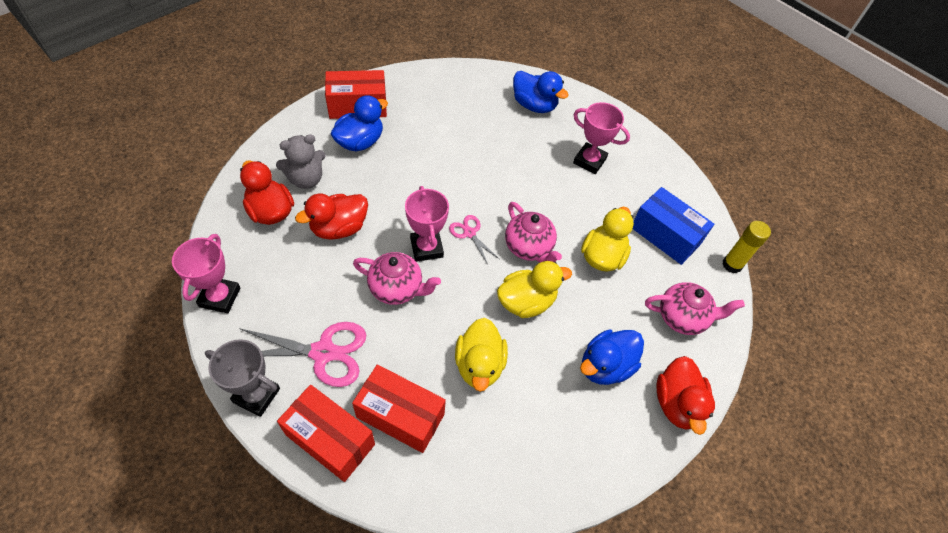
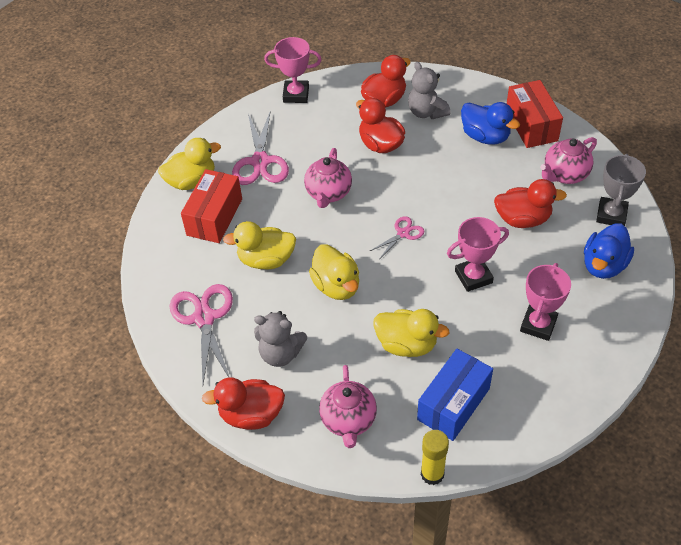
camera: 90 degrees right, 5 degrees down
grey trophy [205,339,280,417] -> grey trophy moved to [596,154,646,226]
red box [277,385,375,482] -> yellow duck [158,138,221,190]
pink trophy [405,186,449,262] -> pink trophy moved to [447,217,509,292]
pink teapot [505,202,562,263] -> pink teapot moved to [540,137,597,184]
blue duck [580,329,644,385] -> grey teddy bear [254,311,307,367]
none -> pink scissors [170,284,233,384]
none -> red duck [494,179,567,228]

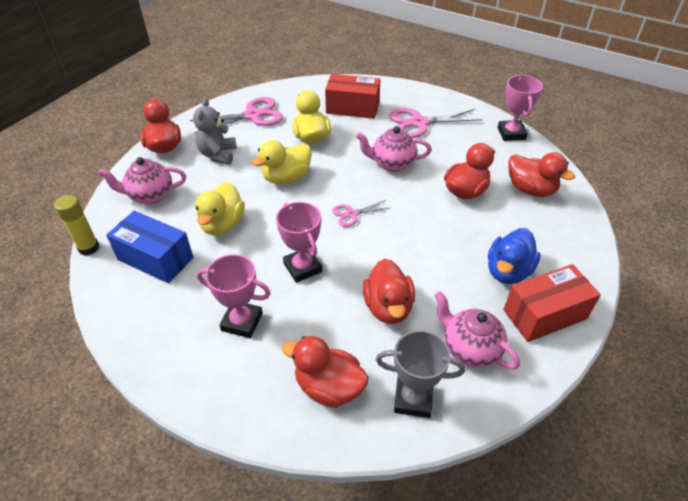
camera: 80 degrees right, 5 degrees down
yellow duck [158,138,221,190] -> none
pink scissors [370,216,424,258] -> pink scissors turned 120 degrees clockwise [332,200,389,227]
grey teddy bear [408,62,450,119] -> none
blue duck [584,223,634,279] -> red duck [282,336,369,408]

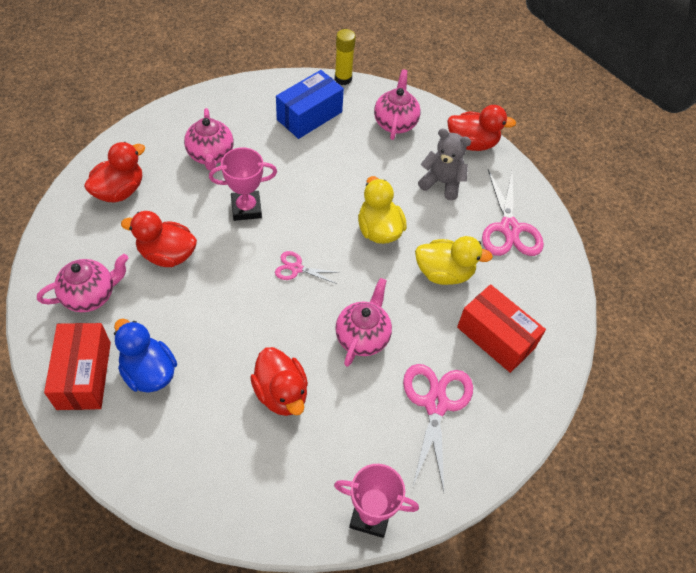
camera: 105 degrees right, 10 degrees up
yellow duck [195,182,245,235] -> none
pink trophy [197,254,271,338] -> pink teapot [184,108,234,171]
red box [325,74,381,119] -> red box turned 75 degrees counterclockwise [457,284,546,373]
pink scissors [332,200,389,227] -> pink scissors turned 75 degrees counterclockwise [275,251,341,284]
grey trophy [376,330,465,418] -> none
red duck [508,152,575,197] -> none

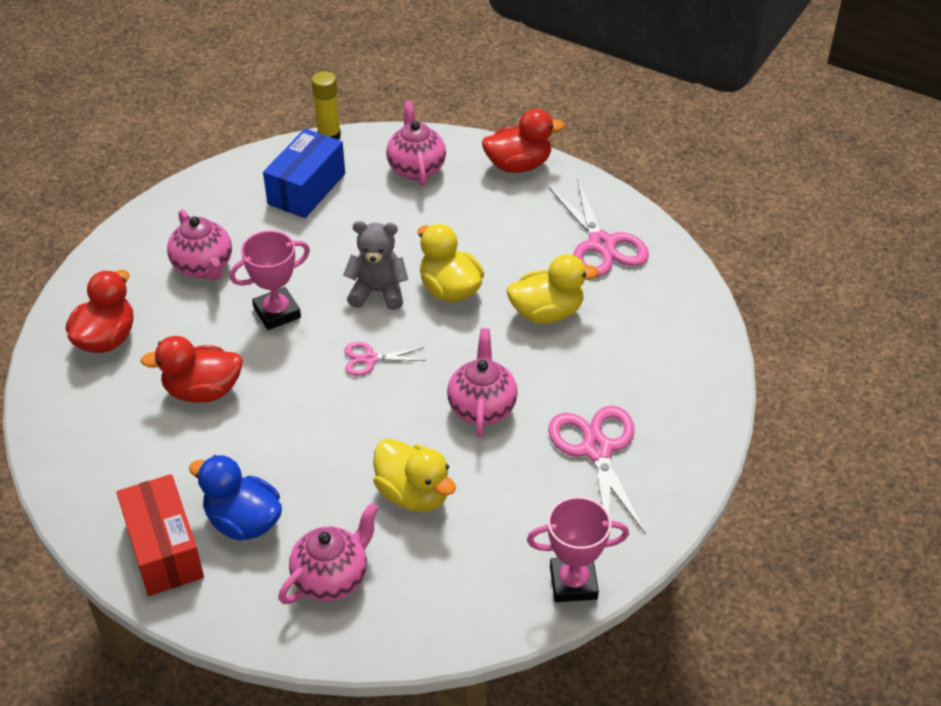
camera: 15 degrees left, 10 degrees down
pink teapot [37,254,128,312] -> pink teapot moved to [278,503,379,604]
red duck [250,347,308,416] -> yellow duck [373,439,456,512]
grey teddy bear [418,129,471,200] -> grey teddy bear moved to [343,221,408,310]
red box [457,284,546,373] -> none

